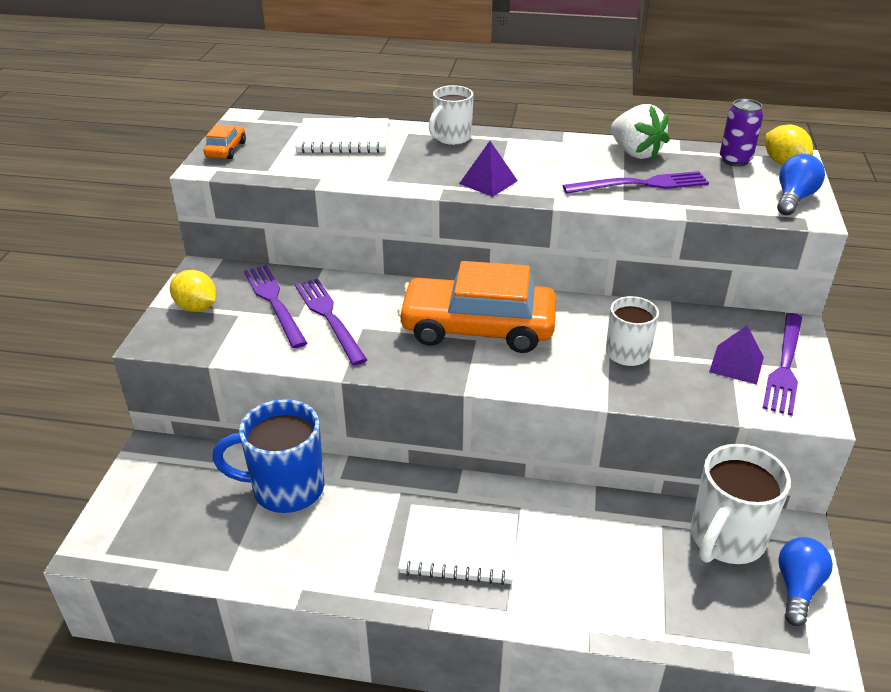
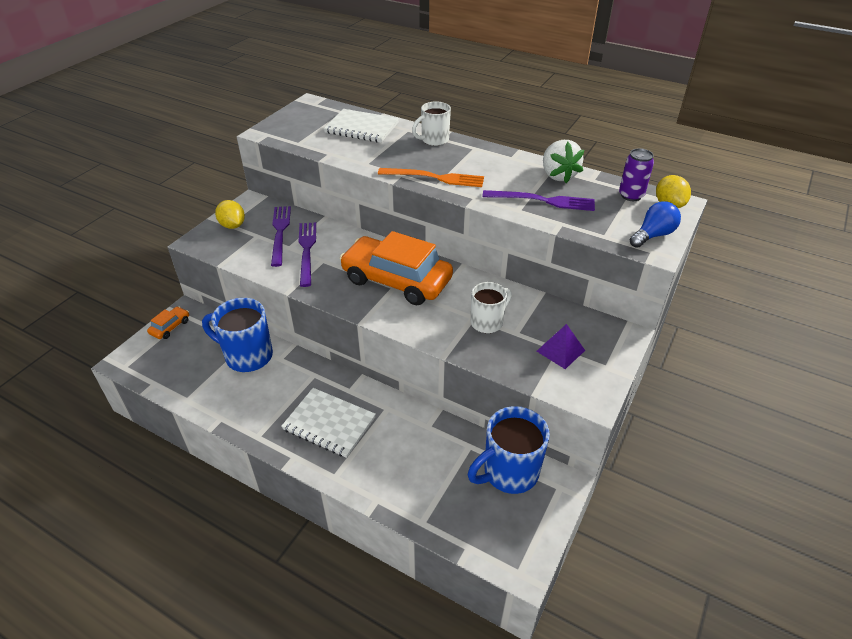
camera: 20 degrees right, 5 degrees up
orange car [203,125,246,159] -> orange car moved to [147,307,189,339]
purple pyramid [459,141,518,197] -> orange fork [378,168,484,187]
white mug [691,444,791,564] -> blue mug [468,406,550,494]
purple fork [763,313,802,416] -> none
blue light bulb [778,537,833,626] -> none

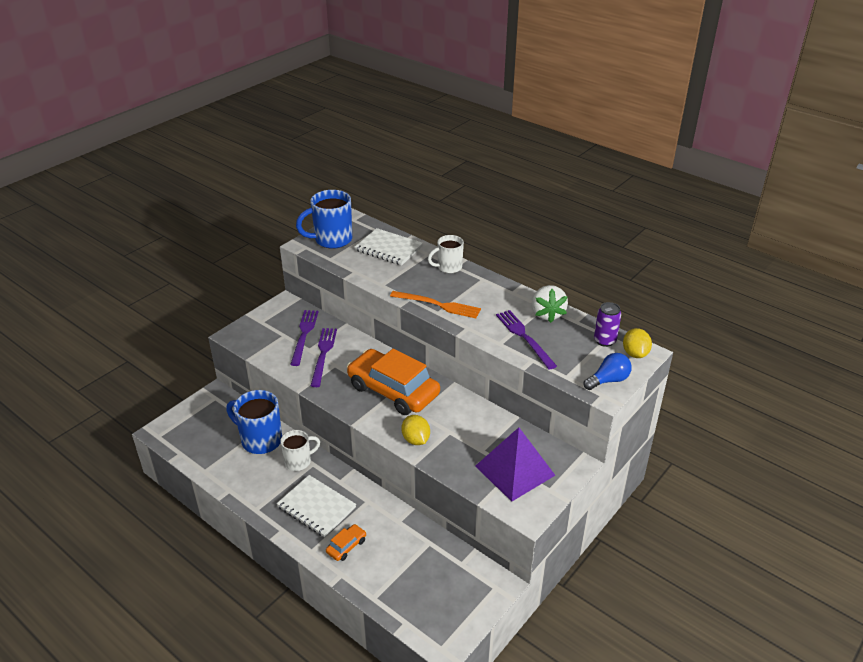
camera: 10 degrees right, 5 degrees down
orange car [147,307,189,339] -> orange car moved to [326,524,366,561]
yellow lemon [215,200,245,229] -> yellow lemon moved to [401,415,430,445]
blue mug [468,406,550,494] -> blue mug moved to [296,190,352,249]
white mug [471,282,512,333] -> white mug moved to [280,430,320,471]
purple fork [482,190,595,211] -> purple fork turned 135 degrees counterclockwise [496,310,557,370]
purple pyramid [537,324,585,369] -> purple pyramid [475,427,555,502], size x1.89

